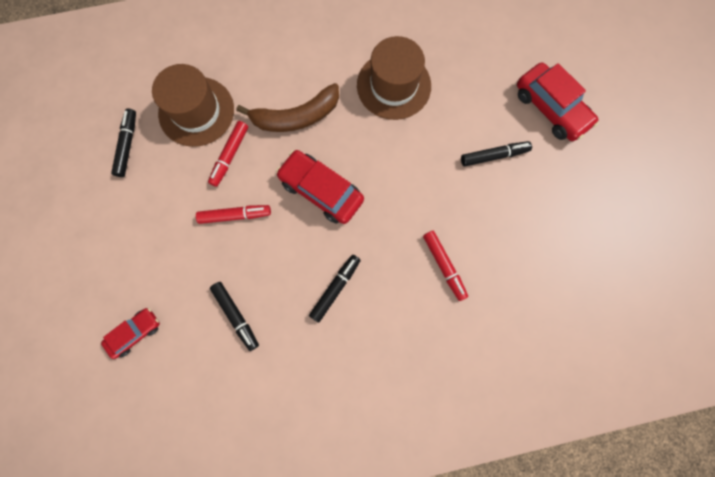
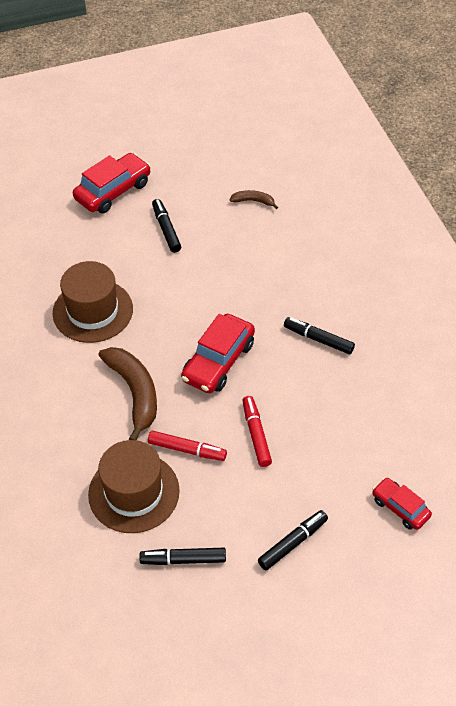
camera: 95 degrees left, 25 degrees down
black marker [210,282,259,351] -> black marker moved to [258,510,328,570]
red marker [423,231,468,301] -> none
none -> brown banana [229,190,278,209]

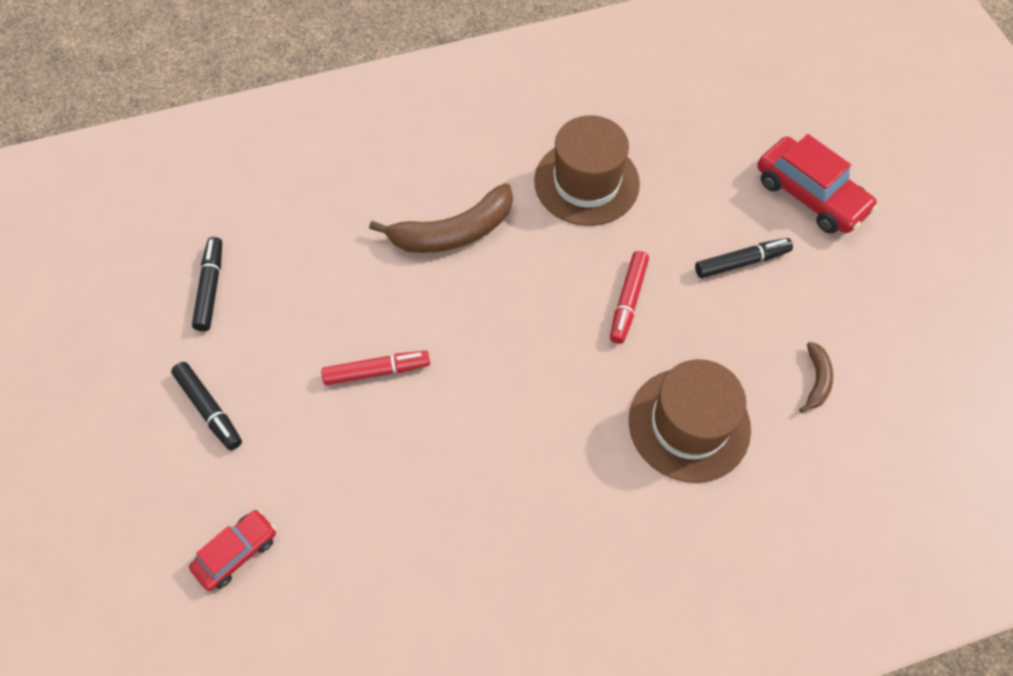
camera: 90 degrees right, 10 degrees up
brown hat [88,440,180,533] -> brown hat moved to [629,359,751,483]
red marker [148,431,227,461] -> red marker moved to [610,251,649,344]
red car [181,314,255,393] -> none
black marker [284,317,355,354] -> none

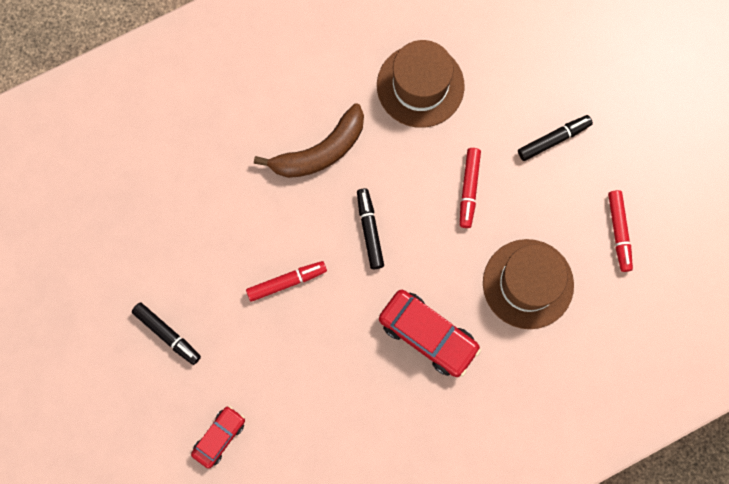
camera: 10 degrees left, 15 degrees up
black marker [192,237,222,331] -> black marker moved to [357,188,384,269]
red car [757,134,878,233] -> red car moved to [379,290,481,377]
brown banana [799,342,833,413] -> red marker [608,190,633,272]

